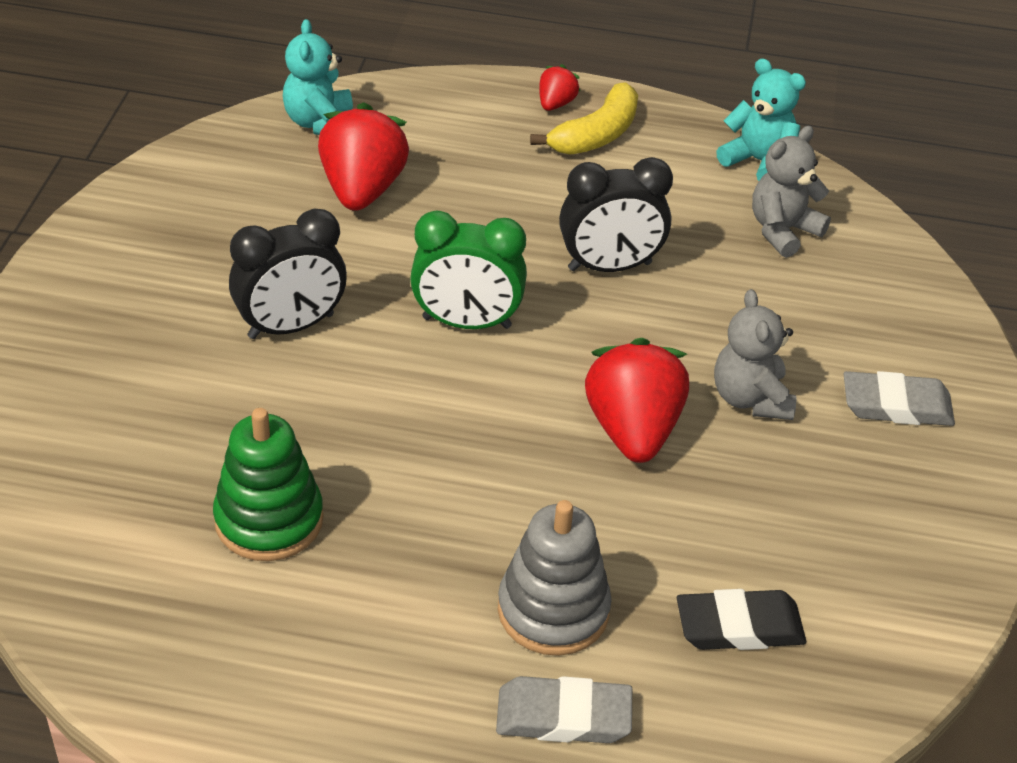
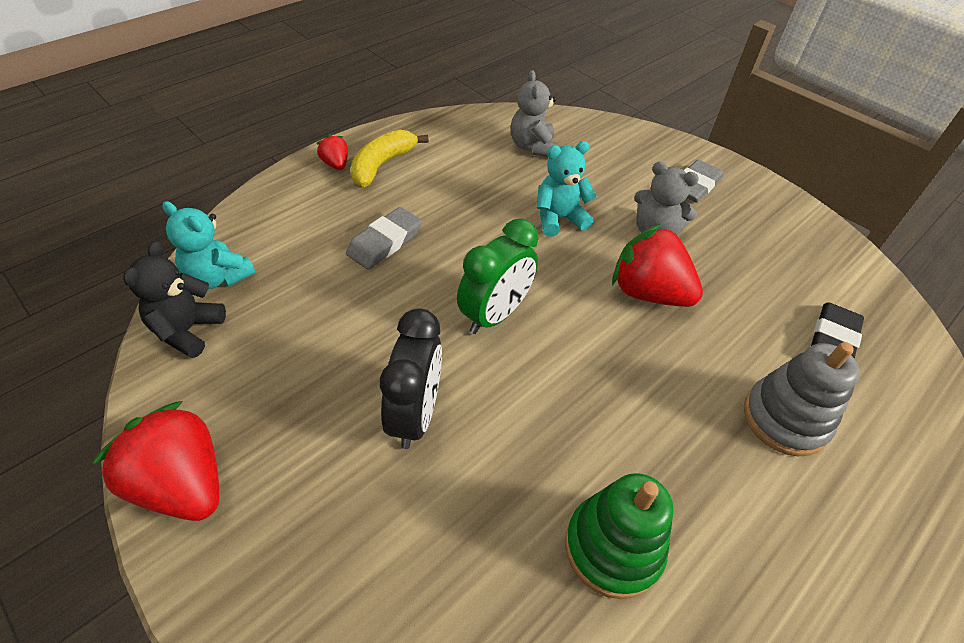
camera: 55 degrees left, 5 degrees up
red strawberry [318,102,409,211] -> red strawberry moved to [92,401,219,521]
grey eraser [496,676,632,743] -> grey eraser moved to [346,207,422,269]
yellow banana [530,82,638,155] -> yellow banana turned 135 degrees counterclockwise [350,130,429,187]
black clock [559,157,673,272] -> none
turquoise teddy bear [716,58,806,181] -> turquoise teddy bear moved to [536,141,596,237]
none -> black teddy bear [123,241,226,358]

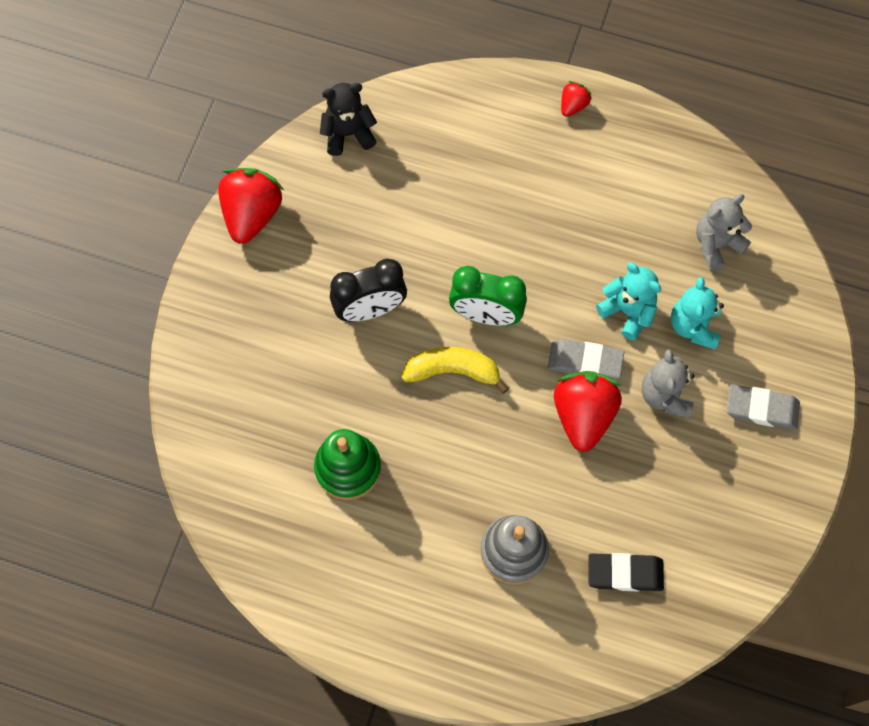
camera: 65 degrees right, 20 degrees up
turquoise teddy bear [163,201,255,289] -> turquoise teddy bear moved to [671,277,724,350]
grey eraser [346,207,422,269] -> grey eraser moved to [548,339,624,380]
yellow banana [350,130,429,187] -> yellow banana moved to [402,347,509,394]

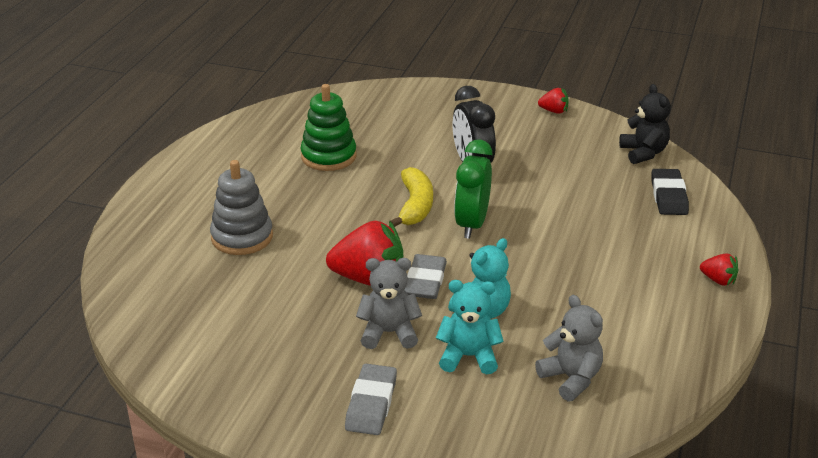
camera: 90 degrees right, 35 degrees down
red strawberry [218,168,284,244] -> red strawberry [538,88,569,114], size x0.49
black eraser [589,553,664,591] -> black eraser moved to [651,169,689,215]

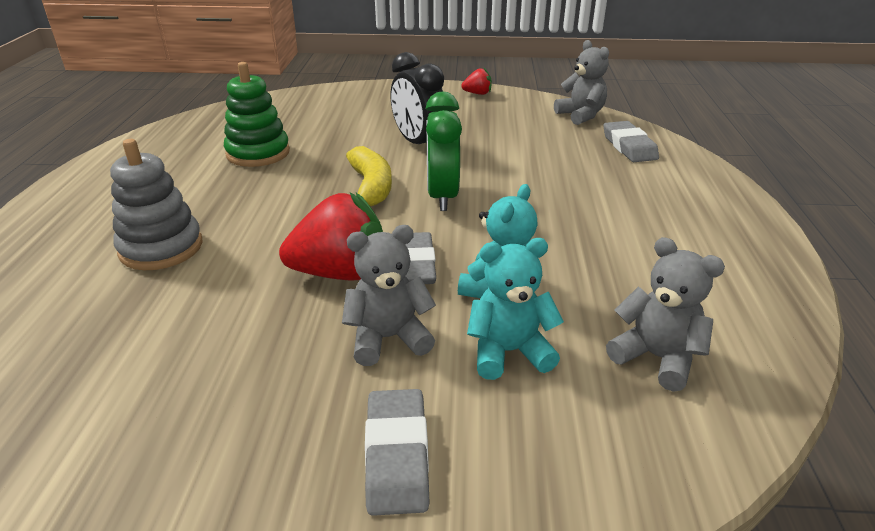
camera: 15 degrees left, 0 degrees up
black teddy bear [619,84,671,164] -> grey teddy bear [554,40,609,125]
black eraser [651,169,689,215] -> grey eraser [603,121,659,162]
red strawberry [700,253,738,286] -> none

